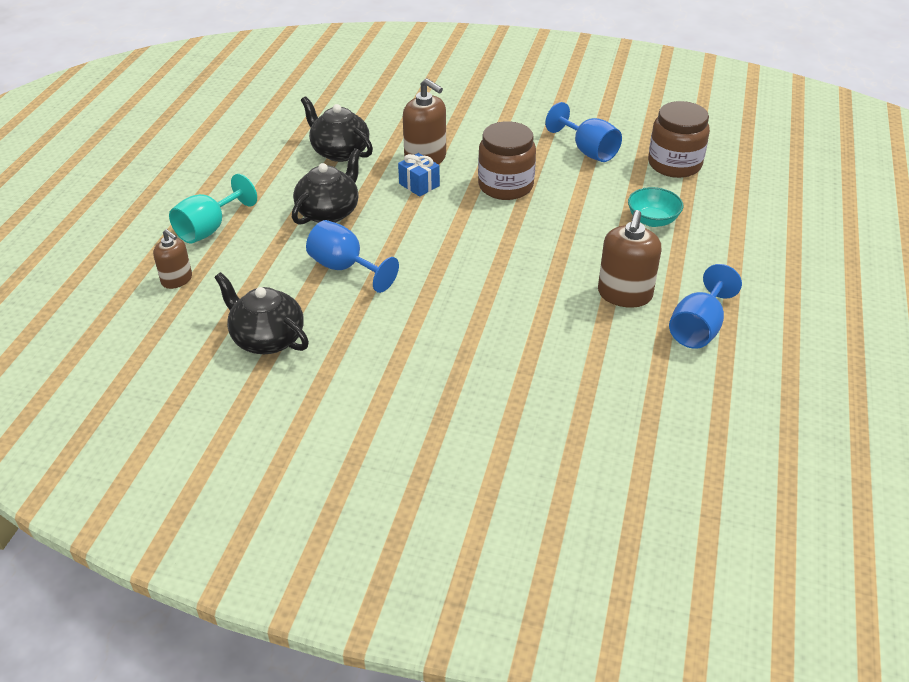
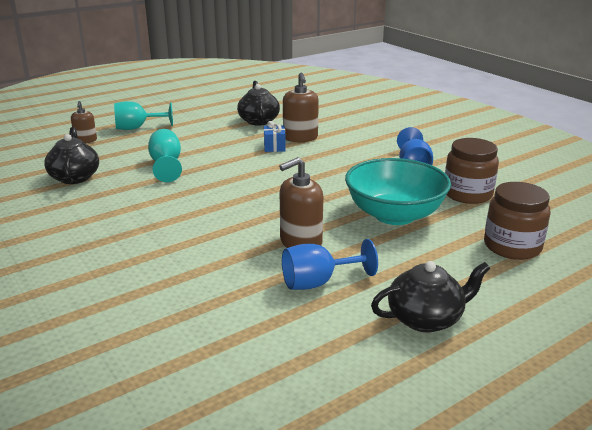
camera: 40 degrees right, 15 degrees down
black teapot [292,148,361,225] -> black teapot moved to [371,261,490,332]
blue goblet [306,220,399,293] -> turquoise goblet [148,129,182,182]
brown jar [478,121,536,200] -> brown jar moved to [484,182,551,260]
turquoise bowl [628,187,683,227] -> turquoise bowl [345,158,451,225], size x2.10

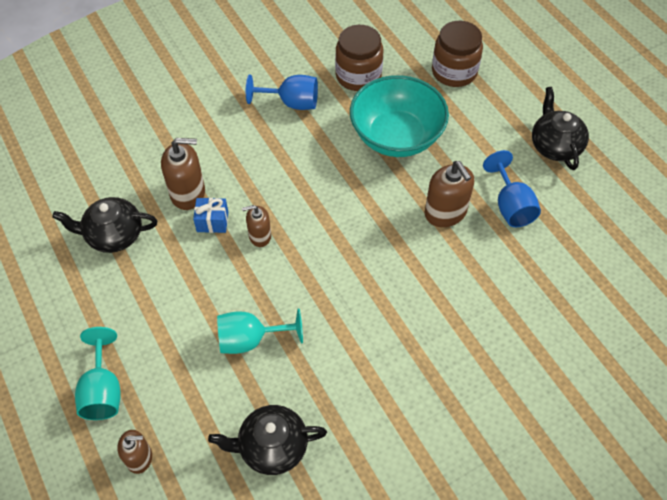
camera: 85 degrees left, 30 degrees up
none -> brown soap dispenser [242,205,271,247]

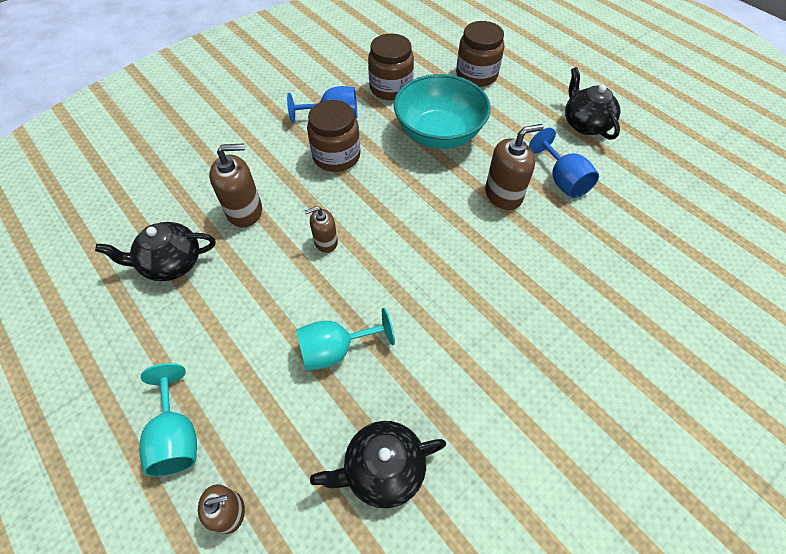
camera: 10 degrees left, 0 degrees up
blue gift [193,198,228,233] -> none
brown soap dispenser [424,161,474,227] -> brown soap dispenser turned 75 degrees counterclockwise [485,124,544,210]
none -> brown jar [307,100,361,172]

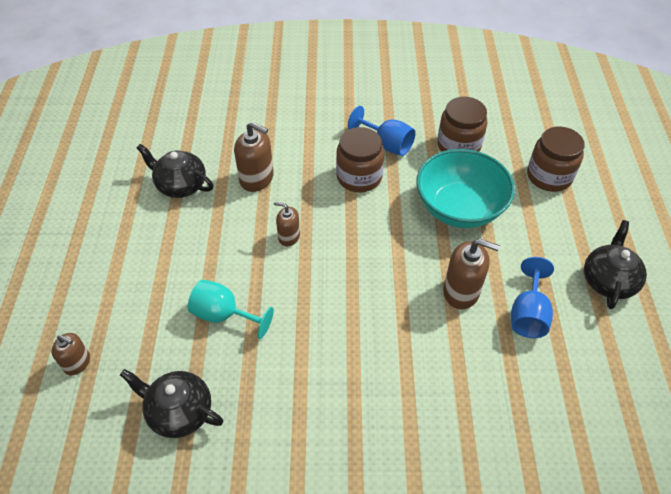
camera: 40 degrees right, 5 degrees down
turquoise goblet [139,363,197,477] -> none

